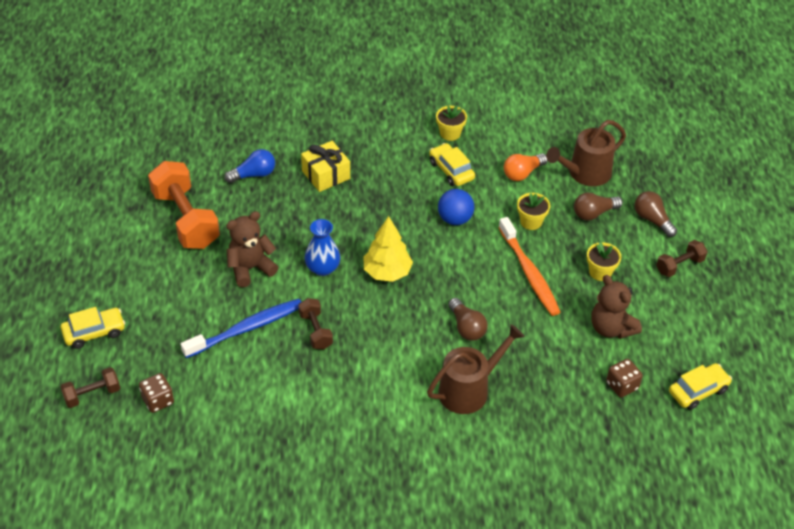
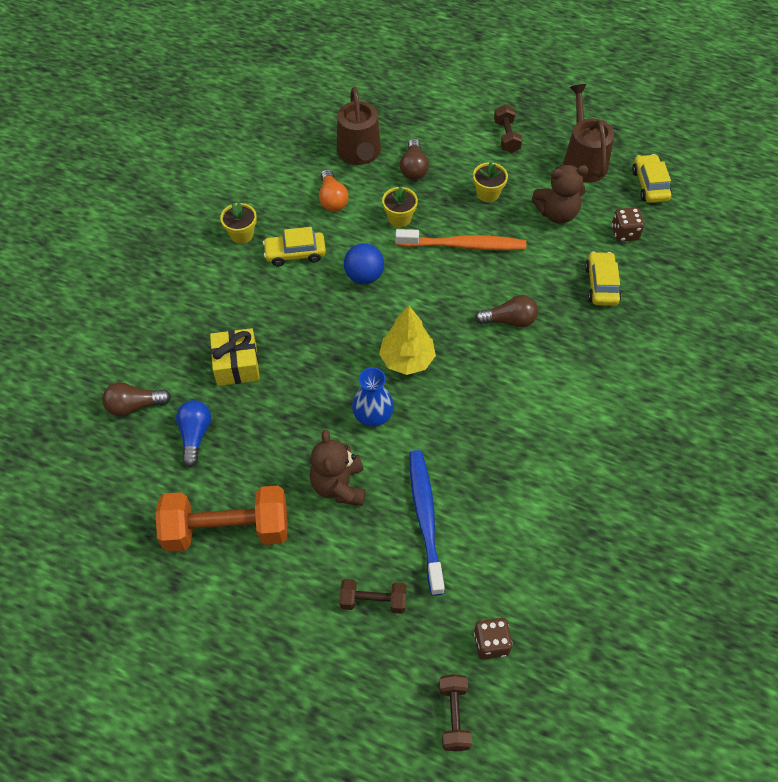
camera: 65 degrees left, 10 degrees up
yellow car [61,307,125,349] -> yellow car moved to [585,251,621,306]
brown dumbbell [298,298,333,350] -> brown dumbbell moved to [340,579,406,614]
brown watering can [427,324,525,414] -> brown watering can moved to [563,84,614,183]
brown light bulb [635,191,677,237] -> brown light bulb moved to [102,382,171,416]

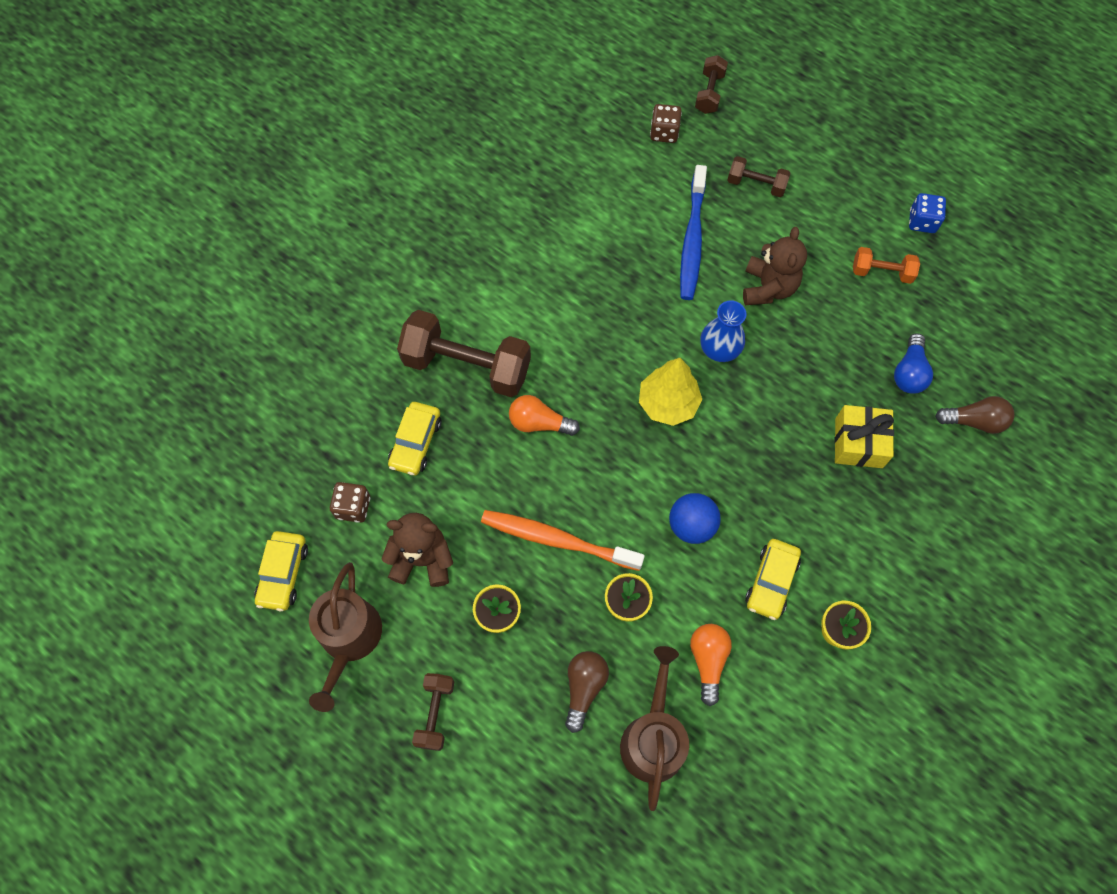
camera: 165 degrees left, 10 degrees up
orange dumbbell [155,486,288,552] -> orange dumbbell [853,247,920,284], size x0.51
yellow car [263,227,326,266] -> yellow car turned 105 degrees clockwise [745,539,801,620]
brown light bulb [475,295,538,327] -> orange light bulb [509,395,580,436]
none -> brown dumbbell [397,310,531,397]
none -> blue dice [909,193,946,233]

